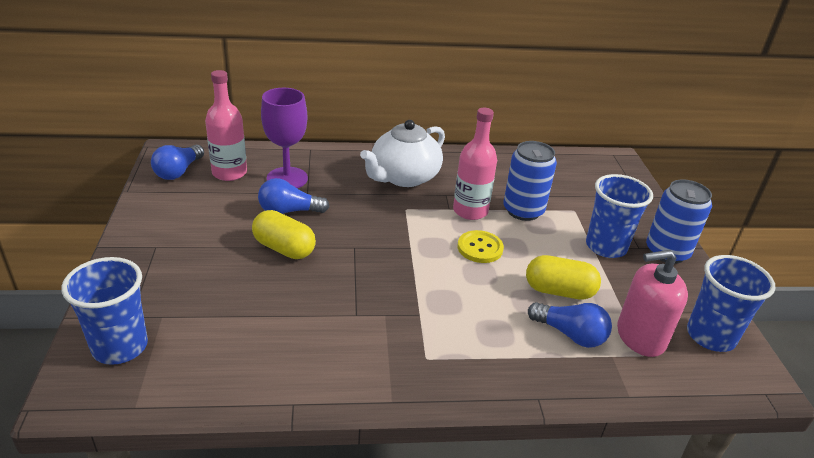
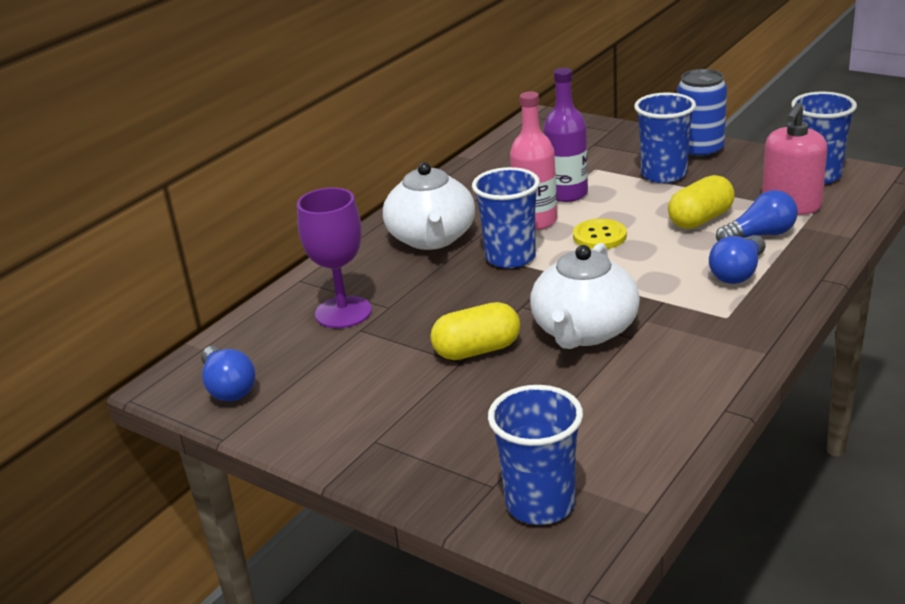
camera: 45 degrees left, 5 degrees down
pink bottle [205,70,247,181] -> none
blue light bulb [258,178,330,214] -> blue light bulb moved to [709,235,766,284]
blue can [503,141,557,221] -> purple bottle [543,68,588,202]
none -> blue cup [472,167,540,268]
none -> white teapot [530,243,640,349]

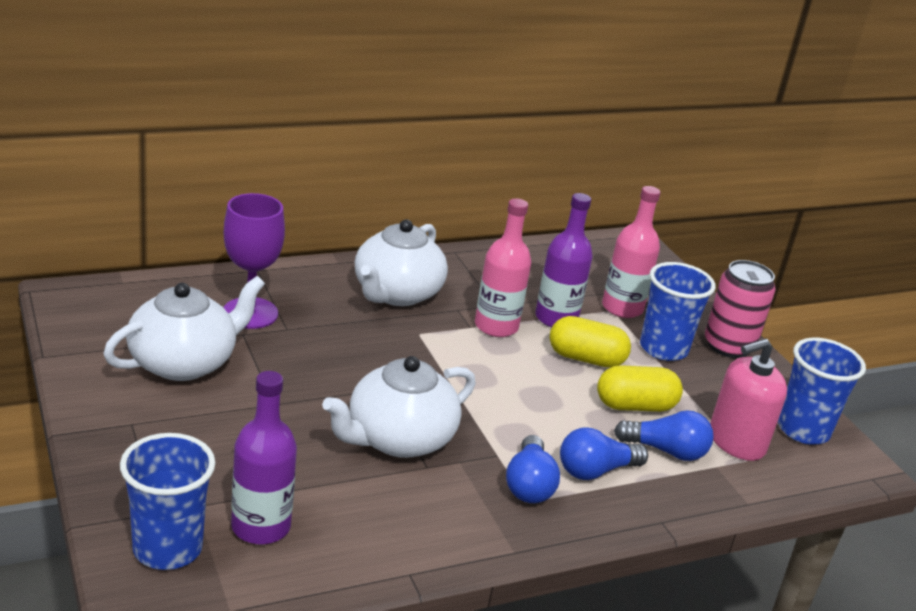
camera: 25 degrees right, 0 degrees up
blue light bulb [201,346,256,401] -> blue light bulb moved to [506,435,560,503]
yellow capsule [430,302,520,360] -> yellow capsule moved to [550,316,631,368]
blue cup [472,167,540,268] -> none
yellow button [573,219,627,249] -> none
blue can [677,69,727,159] -> pink can [705,260,775,358]
none -> white teapot [103,276,265,381]
none -> purple bottle [231,371,297,544]
none -> pink bottle [602,186,660,318]

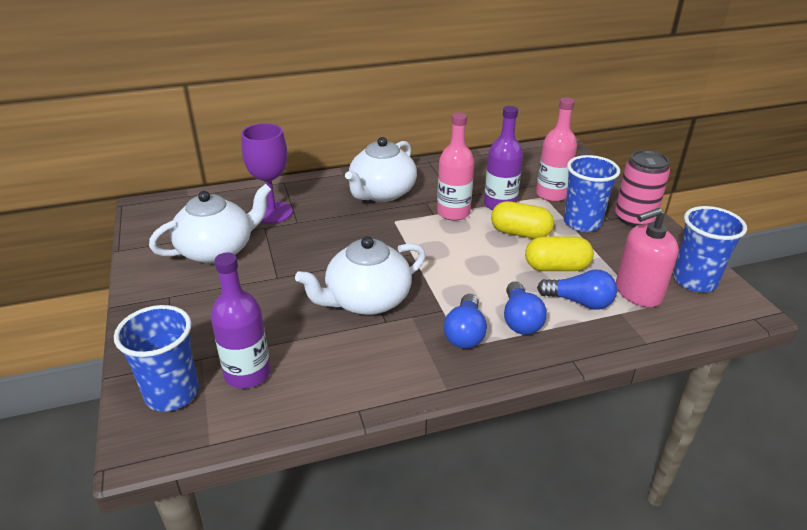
camera: 10 degrees right, 5 degrees up
blue light bulb [560,428,648,480] -> blue light bulb turned 75 degrees counterclockwise [504,281,547,335]

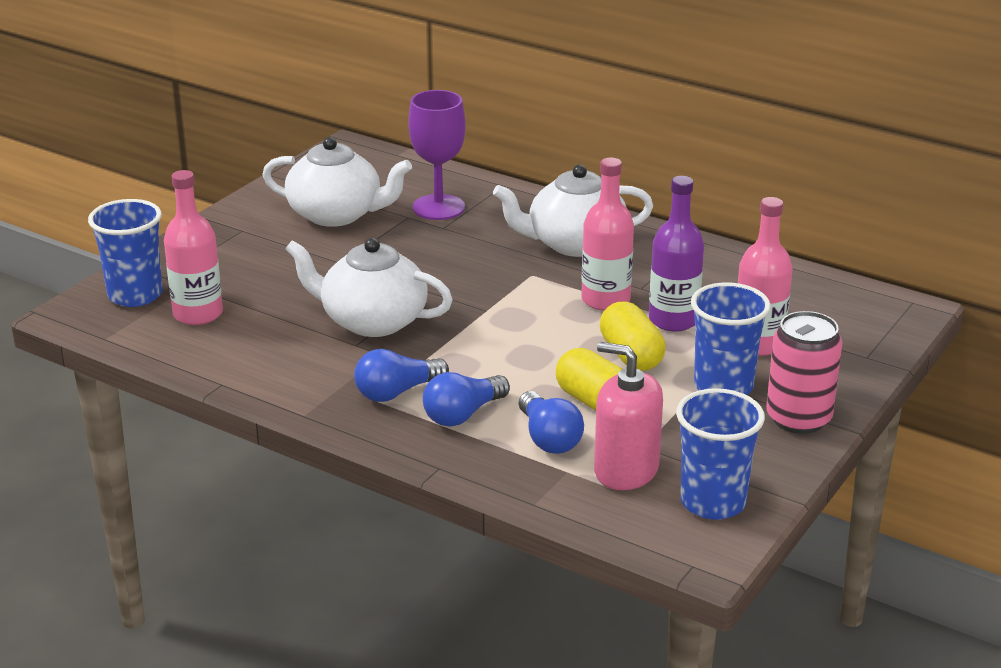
camera: 50 degrees right, 5 degrees down
purple bottle [211,253,271,389] -> pink bottle [164,170,223,325]

